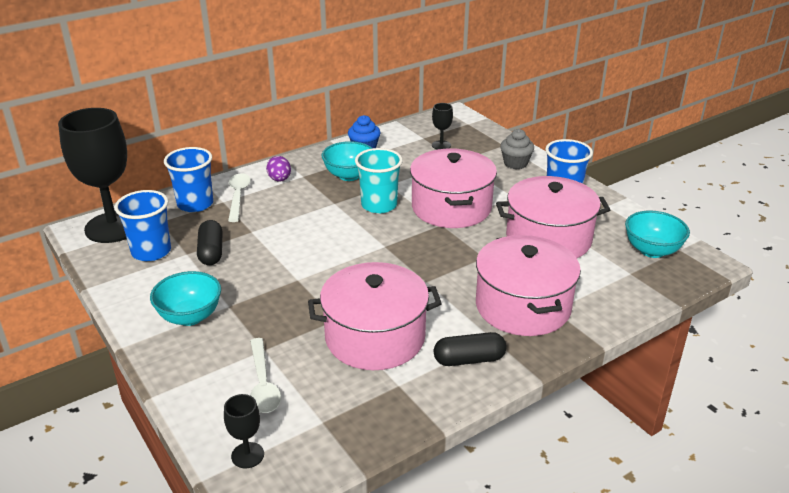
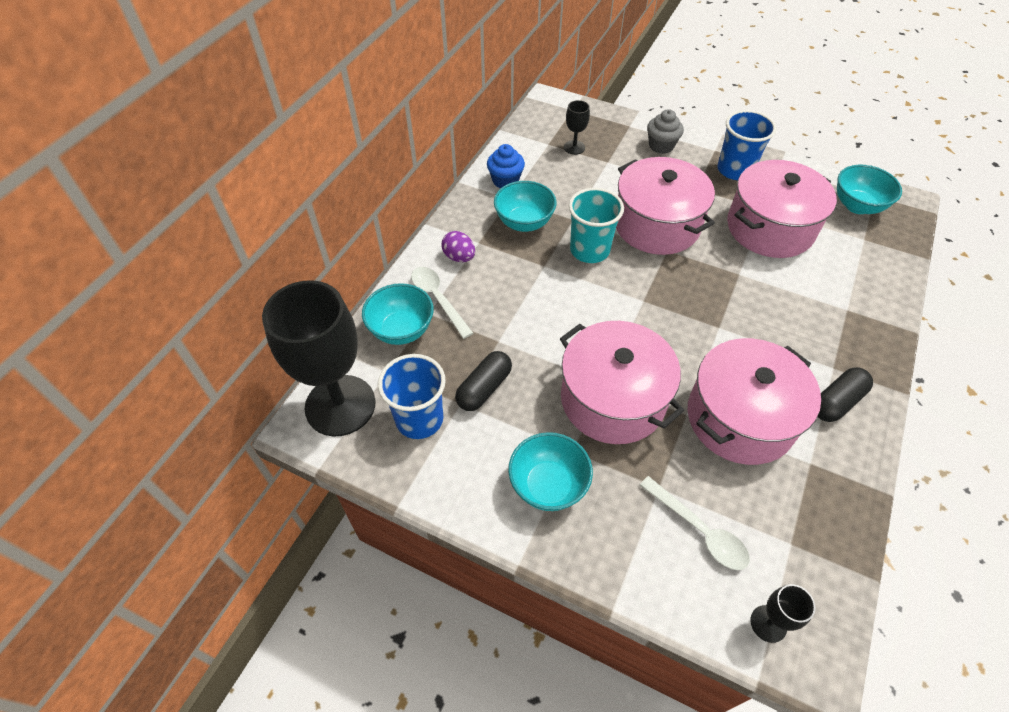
camera: 30 degrees left, 20 degrees up
blue cup [164,147,213,212] -> turquoise bowl [362,283,434,345]
black capsule [197,220,223,265] -> black capsule turned 75 degrees clockwise [455,351,512,411]
pink pot [476,235,581,336] -> pink pot moved to [560,321,684,444]

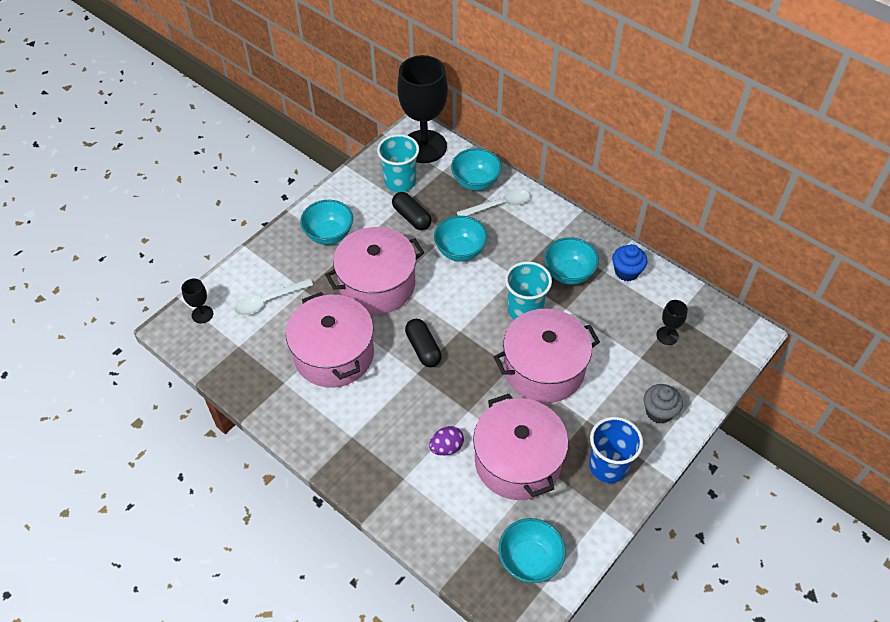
camera: 105 degrees right, 0 degrees up
blue cup [378,354,446,439] -> turquoise cup [377,134,419,192]
purple egg [441,231,475,262] -> purple egg moved to [429,426,464,456]
black capsule [818,367,873,422] -> black capsule moved to [405,319,442,367]
none -> turquoise bowl [434,216,487,262]

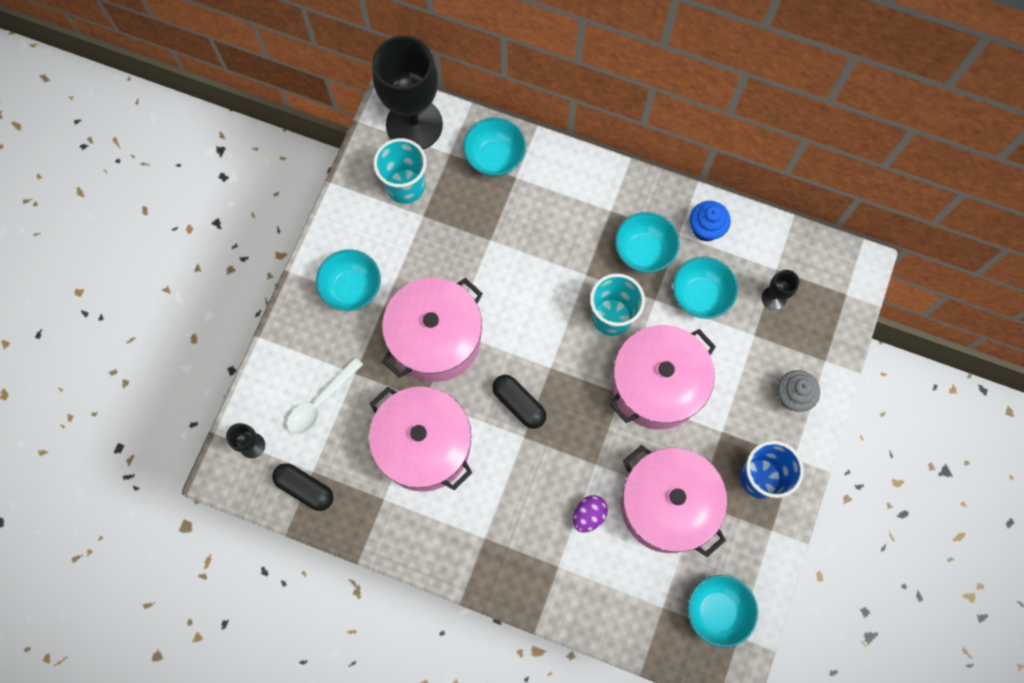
camera: 20 degrees left, 20 degrees up
black capsule [392,192,432,230] -> black capsule moved to [272,463,334,511]
turquoise bowl [434,216,487,262] -> turquoise bowl moved to [673,257,738,319]
white spoon [457,189,530,216] -> none

